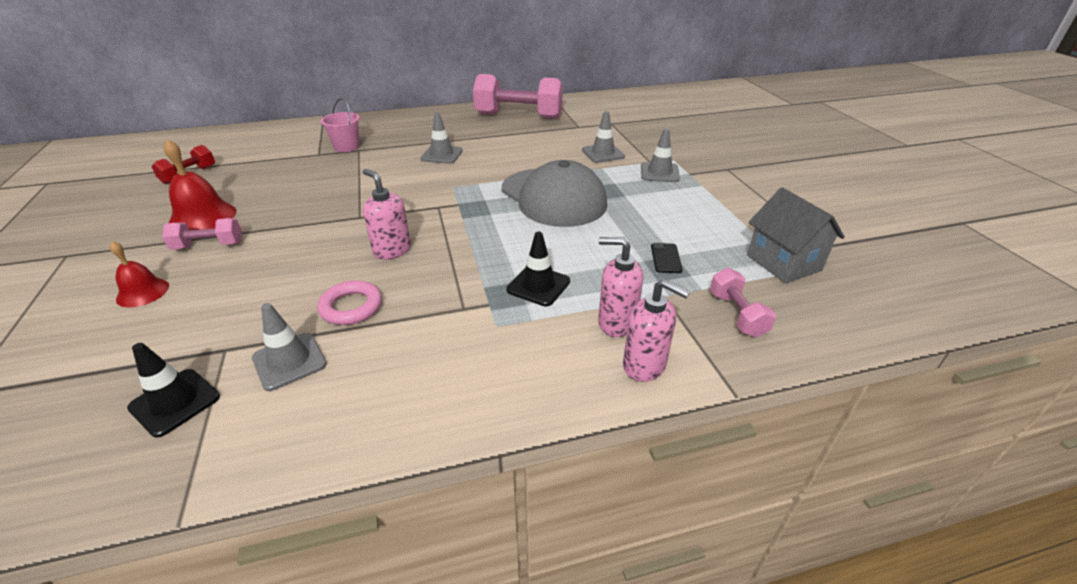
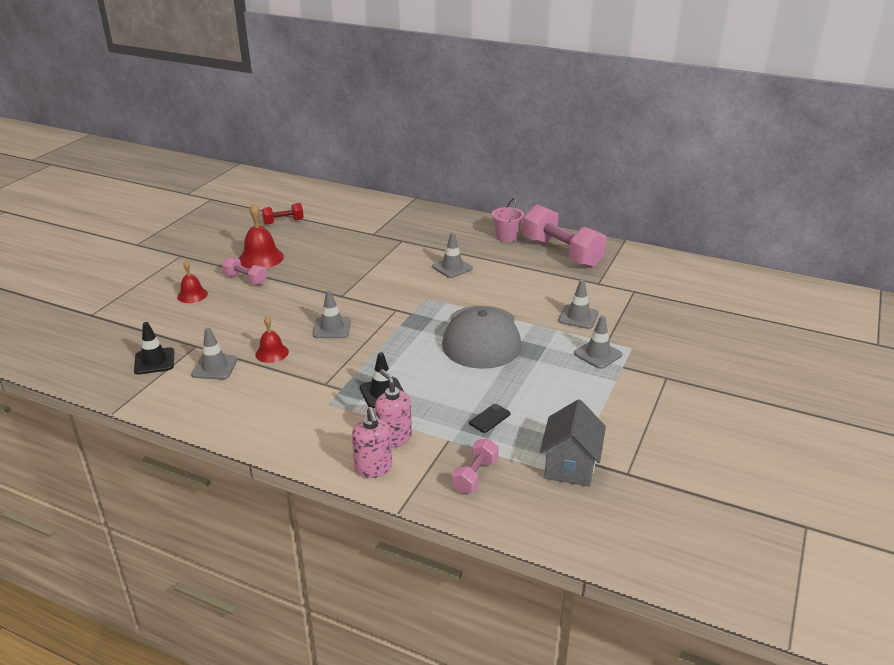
camera: 40 degrees right, 5 degrees down
pink ring [317,280,382,325] -> red bell [255,317,289,363]
pink bucket [321,98,360,152] -> pink bucket moved to [492,198,524,242]
pink soap dispenser [363,169,411,260] -> grey traffic cone [313,290,351,338]

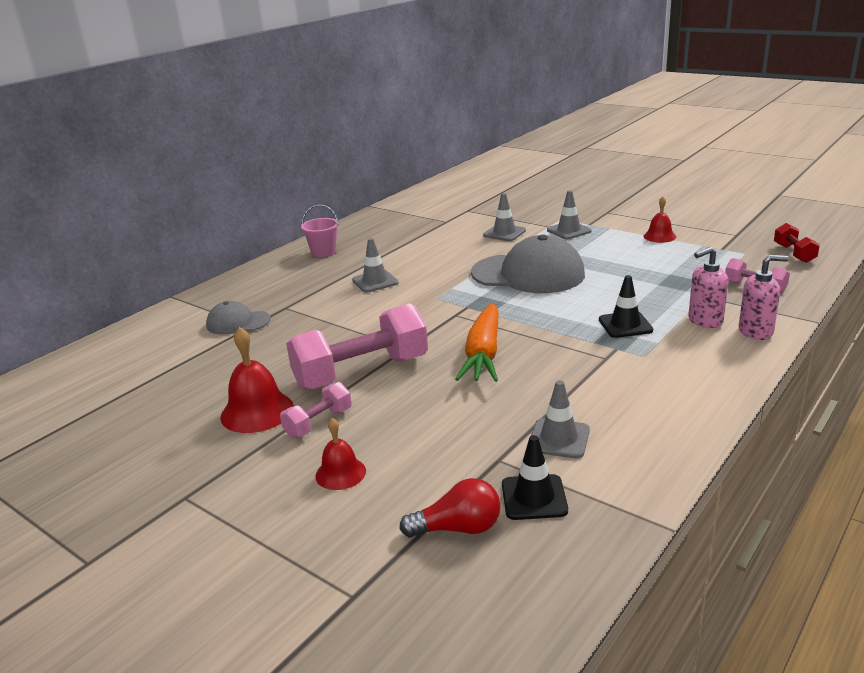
camera: 75 degrees left, 5 degrees down
red bell [255,317,289,363] -> red bell moved to [643,197,676,243]
red dumbbell [262,203,304,224] -> red dumbbell moved to [774,223,820,263]
grey traffic cone [313,290,351,338] -> orange carrot [455,303,499,382]
black phone [469,404,510,433] -> none
pink dumbbell [523,204,607,268] -> pink dumbbell moved to [286,303,428,390]
grey house [540,399,606,487] -> none
none -> grey cap [206,301,271,334]
none -> red light bulb [399,478,501,538]

